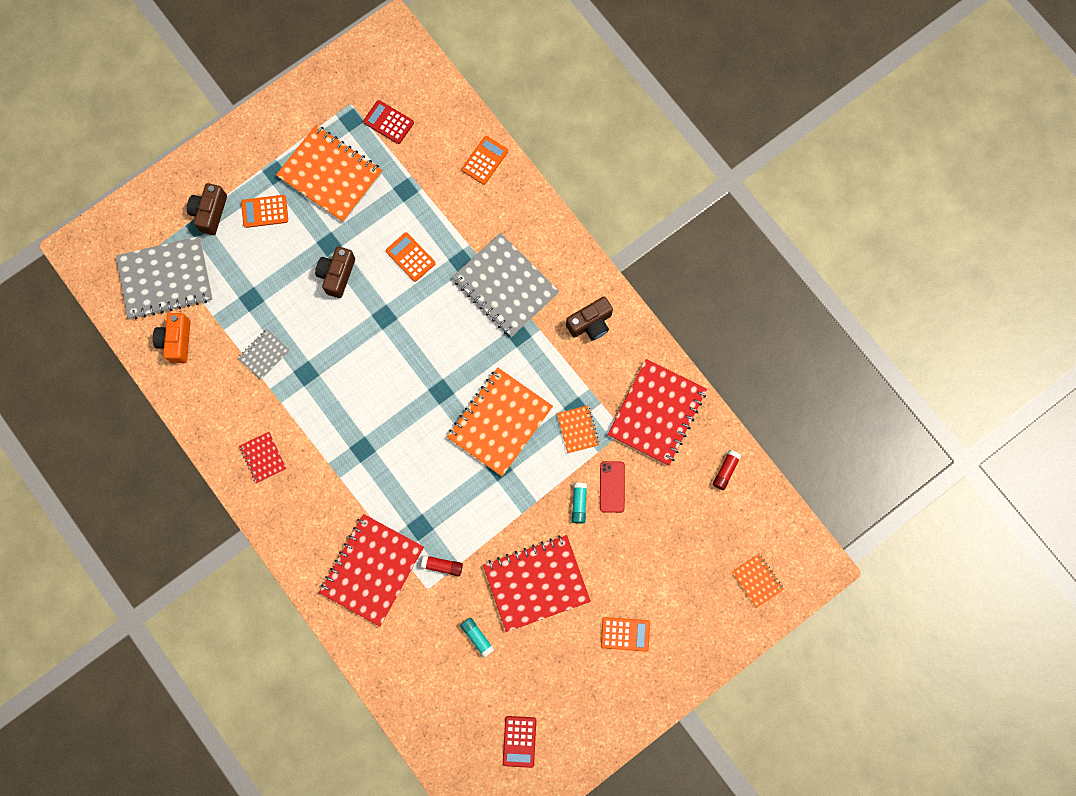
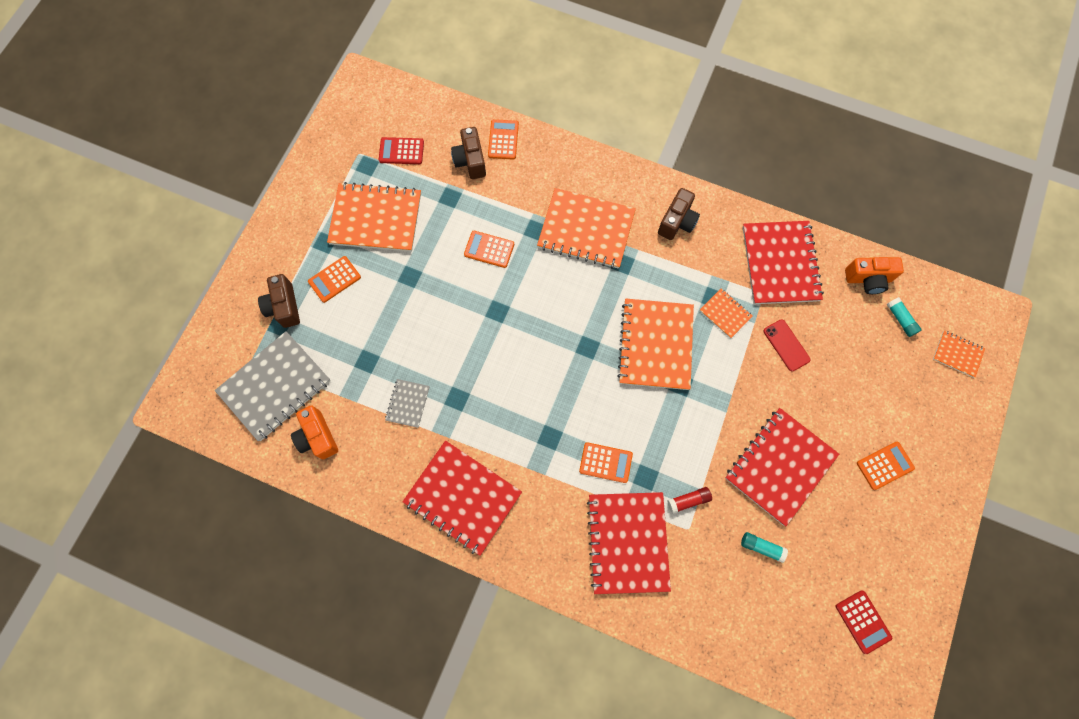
camera: 30 degrees left, 5 degrees down
red notebook [239,432,286,483] -> red notebook [402,440,522,556], size x2.08
brown camera [315,246,355,298] -> brown camera moved to [451,127,486,179]
grey notebook [452,233,559,337] -> orange notebook [537,188,636,269]
turquoise glue stick [572,483,587,523] -> turquoise glue stick moved to [886,297,922,337]
red glue stick [712,450,741,490] -> orange camera [845,257,904,294]
none -> orange calculator [579,442,633,483]

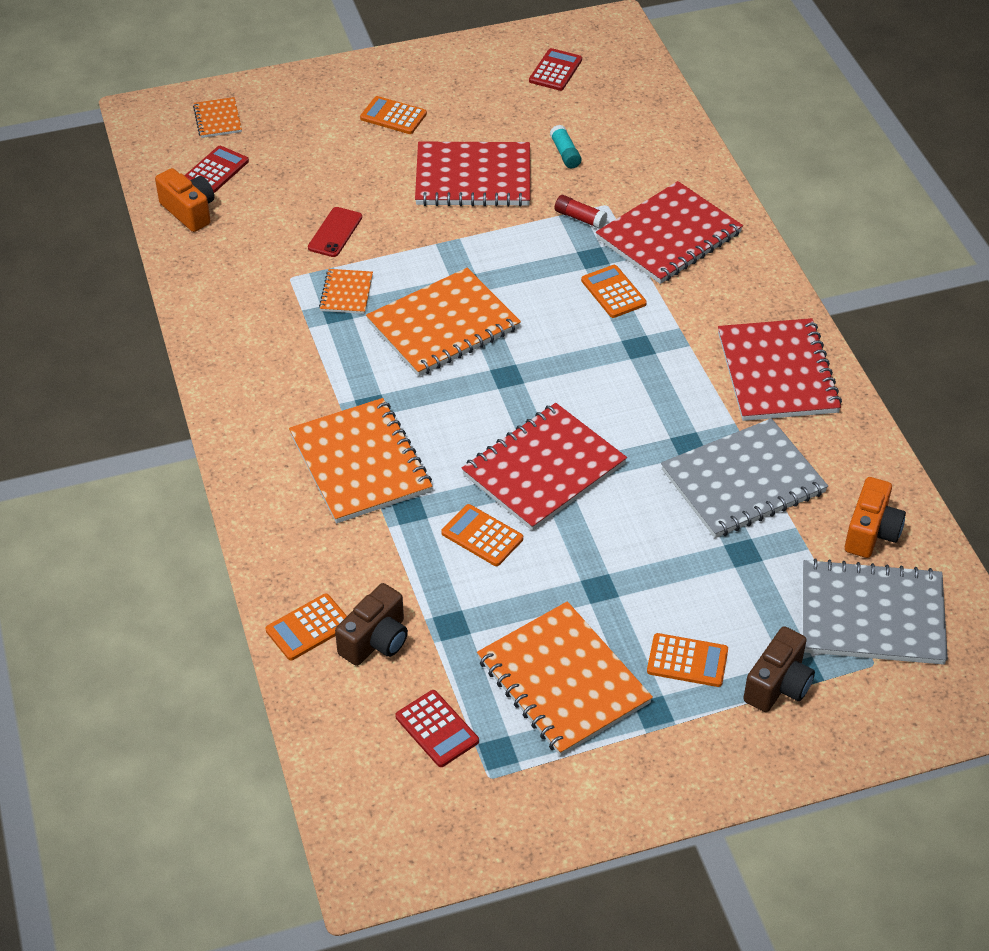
camera: 130 degrees left, 25 degrees down
grey notebook [385,379,430,428] -> grey notebook [661,418,828,538], size x2.08
orange calculator [464,231,514,268] -> orange calculator turned 150 degrees clockwise [441,504,523,566]
brown camera [658,188,700,240] -> none
red notebook [743,221,824,304] -> red notebook moved to [461,403,627,531]
turquoise glue stick [886,297,922,337] -> red calculator [184,146,249,193]

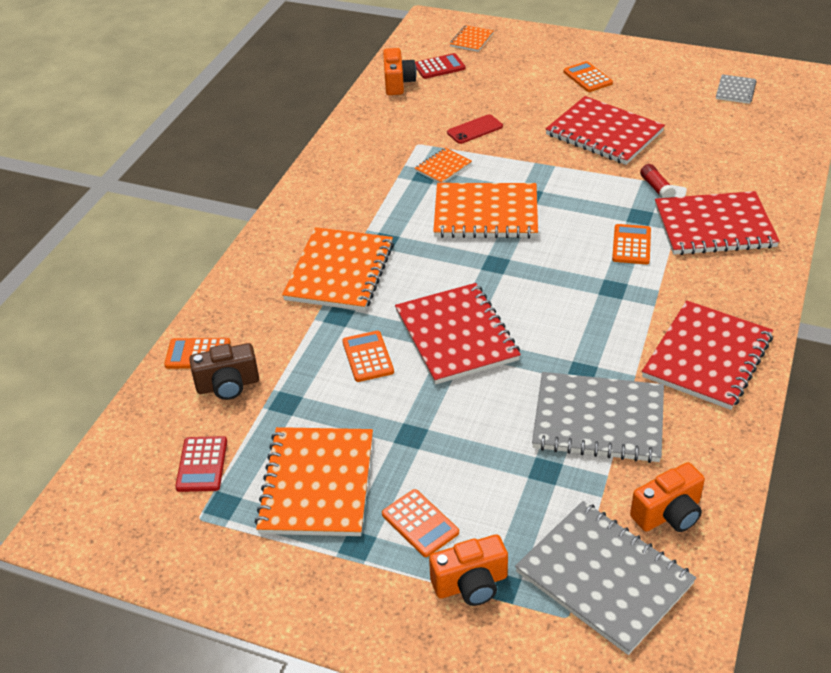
camera: 40 degrees right, 5 degrees down
red notebook [461,403,627,531] -> red notebook turned 75 degrees clockwise [395,283,521,385]
red calculator [529,48,582,91] -> grey notebook [716,74,756,104]
turquoise glue stick [550,125,582,168] -> none
brown camera [743,626,815,712] -> orange camera [429,534,508,606]

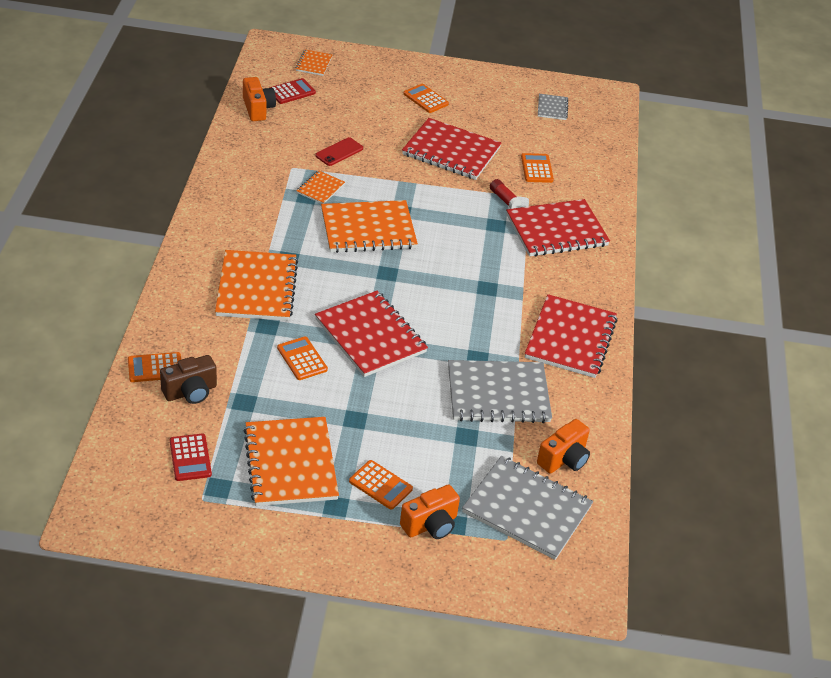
camera: 20 degrees left, 0 degrees up
orange calculator [612,224,651,264] -> orange calculator moved to [521,153,554,183]

